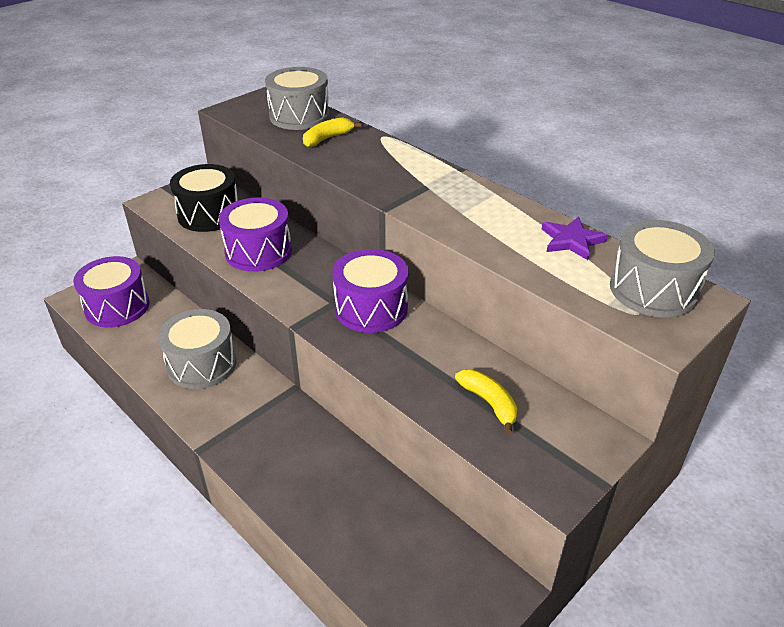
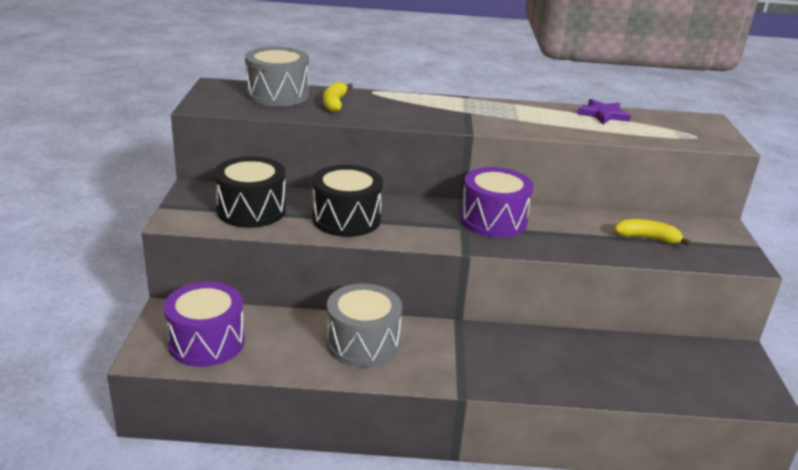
camera: 45 degrees left, 10 degrees down
purple drum [219,197,292,272] -> black drum [312,165,383,237]
grey drum [610,220,715,318] -> none

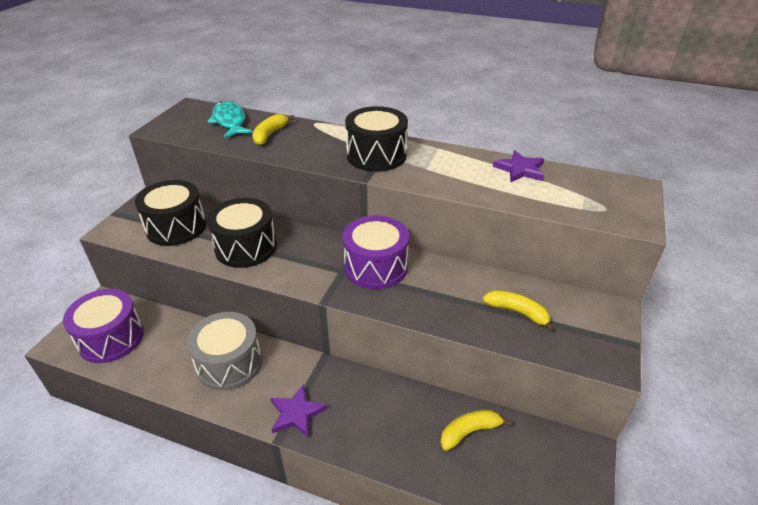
camera: 20 degrees right, 10 degrees up
grey drum [245,47,309,106] -> turquoise fish [207,101,253,138]
none -> purple star [271,384,327,438]
none -> black drum [345,106,408,172]
none -> yellow banana [440,410,512,451]

